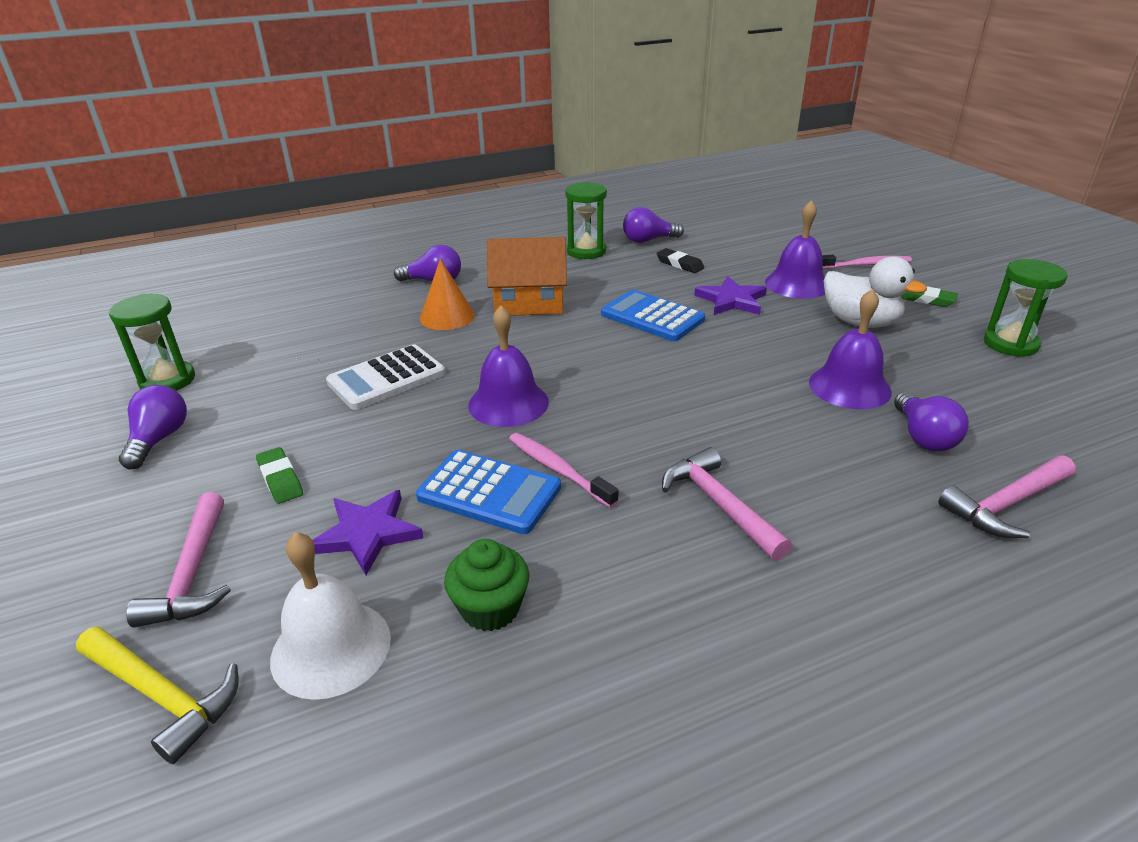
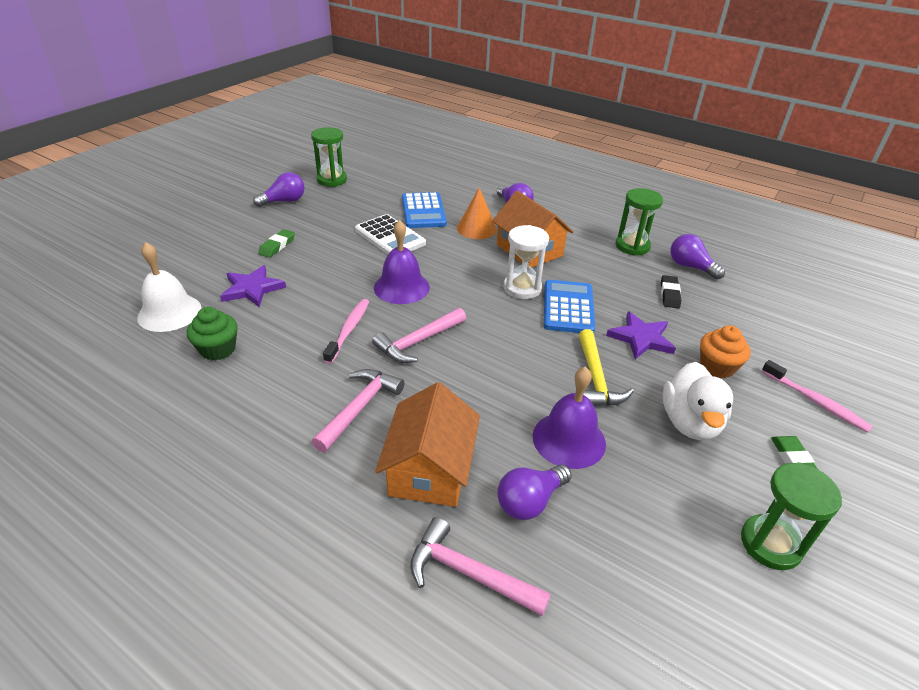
camera: 55 degrees right, 5 degrees up
yellow hammer [76,626,239,764] -> yellow hammer moved to [579,329,634,406]
pink hammer [126,492,231,627] -> pink hammer moved to [372,308,466,363]
white calculator [326,344,446,410] -> white calculator turned 150 degrees counterclockwise [355,214,426,255]
blue calculator [416,450,561,534] -> blue calculator moved to [402,192,447,228]
purple bell [765,200,825,299] -> orange cupcake [700,325,750,378]
none -> orange house [375,382,480,507]
none -> white hourglass [504,225,549,299]

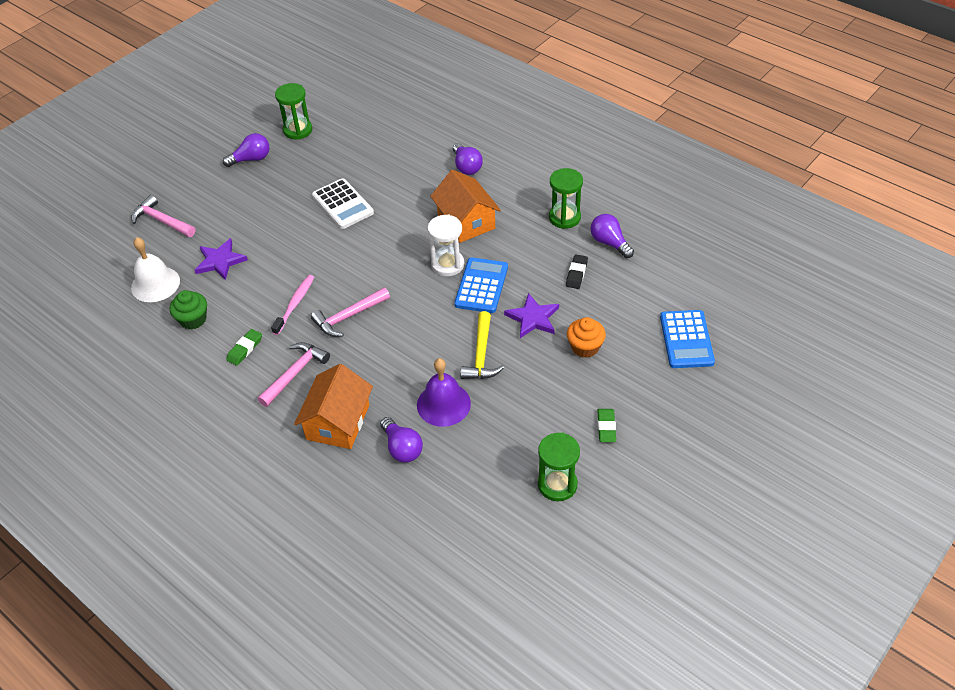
camera: 10 degrees right, 10 degrees up
green eraser [258,229,295,257] -> green eraser moved to [226,329,262,366]
purple bell [374,220,430,304] -> none
blue calculator [402,192,447,228] -> blue calculator moved to [660,310,715,368]
pink hammer [410,517,551,616] -> pink hammer moved to [131,195,195,237]
orange cone [457,187,497,239] -> none
purple light bulb [497,464,572,520] -> purple light bulb turned 90 degrees counterclockwise [380,417,423,462]
white duck [663,362,733,440] -> none
pink toothbrush [762,360,873,433] -> none

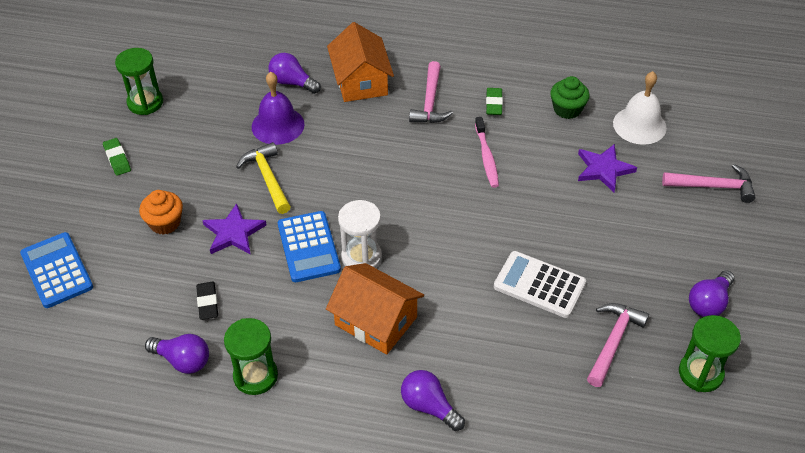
camera: 150 degrees right, 0 degrees up
pink hammer [311,287,390,337] -> pink hammer moved to [587,303,649,387]

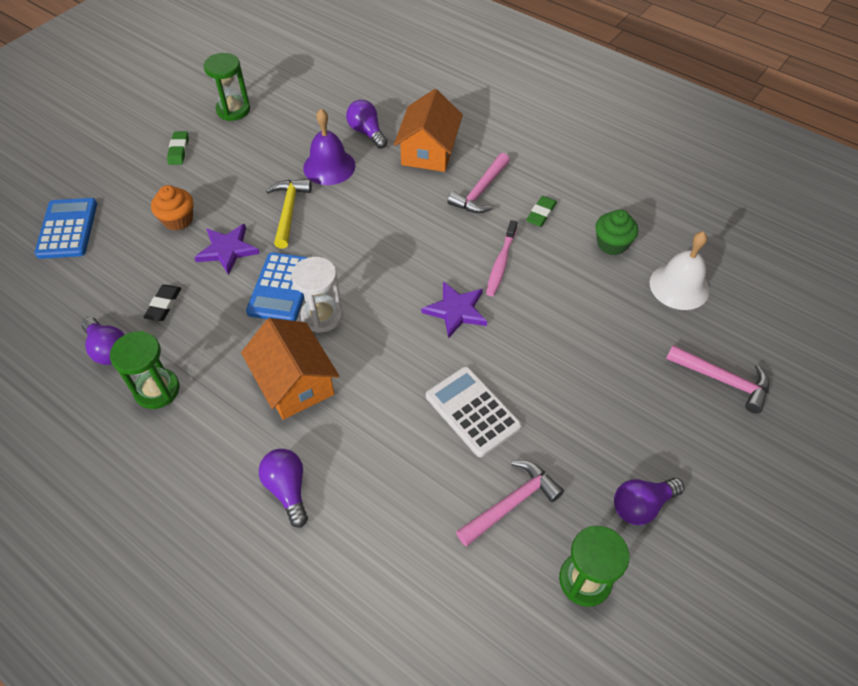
camera: 25 degrees right, 5 degrees up
purple star [578,144,637,192] -> purple star moved to [422,281,487,339]

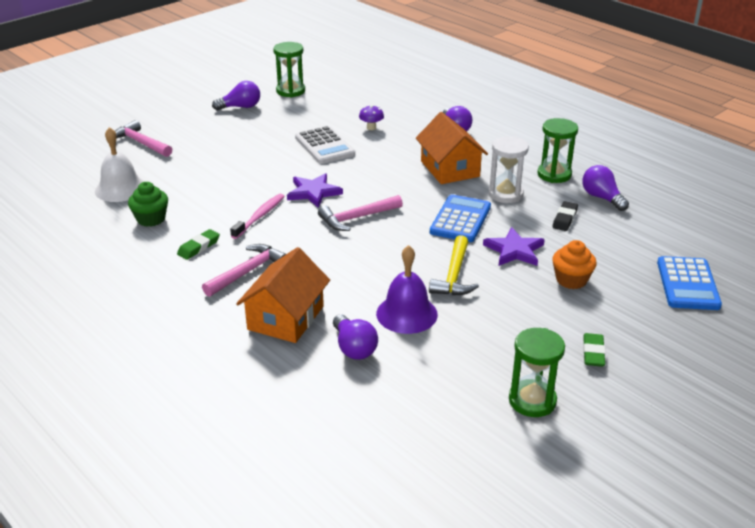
camera: 170 degrees left, 20 degrees down
white hourglass [291,257,343,333] -> white hourglass moved to [488,136,529,203]
pink hammer [456,460,564,546] -> pink hammer moved to [318,195,403,231]
none -> purple mushroom [359,105,384,130]

